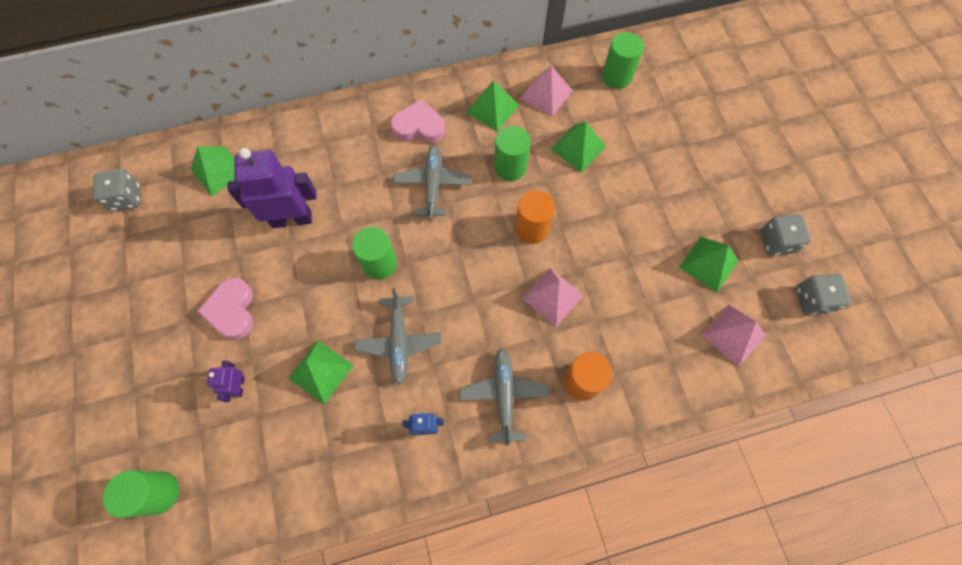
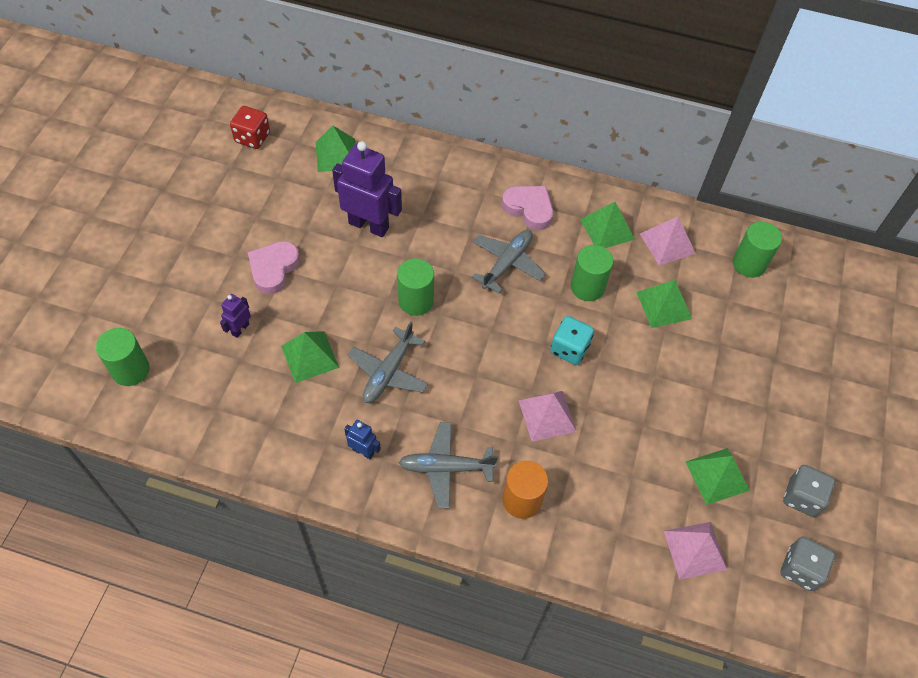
camera: 30 degrees right, 10 degrees down
grey dice [93,169,140,212] -> red dice [230,106,270,149]
grey plane [459,348,550,446] -> grey plane turned 120 degrees counterclockwise [398,422,498,508]
orange cylinder [515,190,555,244] -> turquoise dice [550,316,594,365]

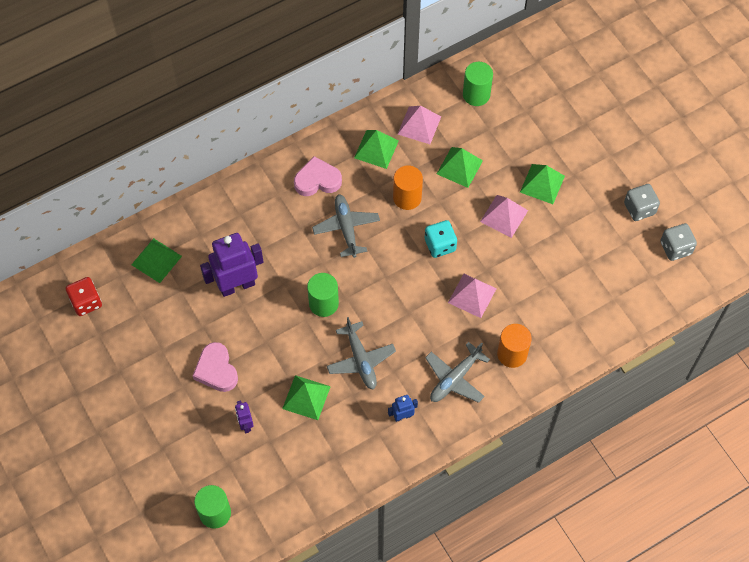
camera: 45 degrees left, 5 degrees up
green cylinder [571,245,613,301] -> orange cylinder [393,166,423,210]
pink pyramid [664,522,727,580] -> pink pyramid moved to [480,195,528,238]
green pyramid [686,448,750,505] -> green pyramid moved to [520,164,565,204]

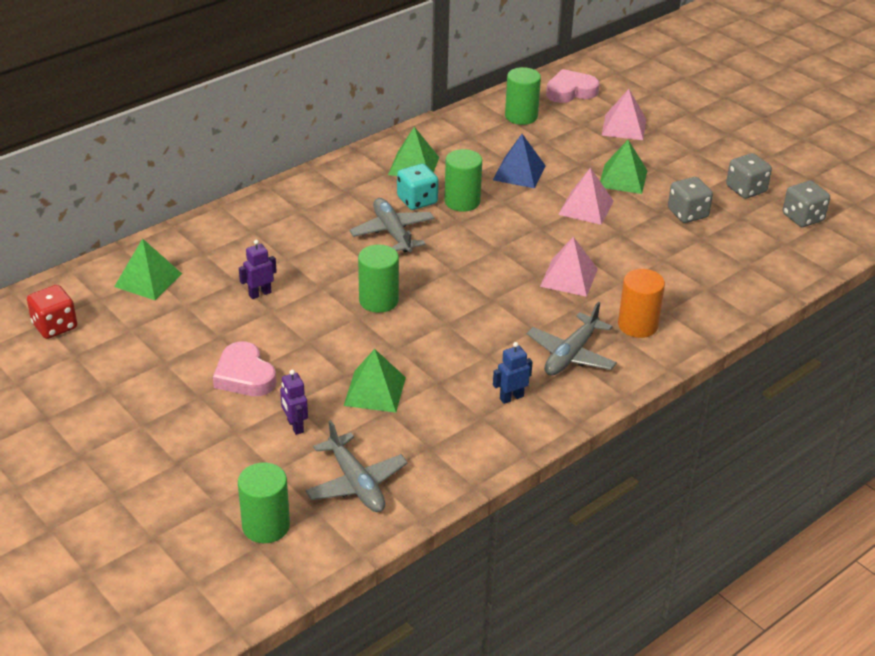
camera: 10 degrees left, 25 degrees down
purple robot [200,233,264,297] -> purple robot [239,240,277,299], size x0.47
pink heart [294,156,342,196] -> pink heart moved to [546,69,600,103]
grey plane [327,317,396,390] -> grey plane moved to [305,420,408,512]
orange cylinder [393,166,423,210] -> green cylinder [444,149,482,212]
pink pyramid [398,106,441,144] -> pink pyramid moved to [602,89,646,140]
turquoise dice [425,220,457,258] -> turquoise dice moved to [397,164,438,210]
green pyramid [437,147,483,188] -> blue pyramid [493,134,546,188]
none -> grey dice [668,177,713,223]

